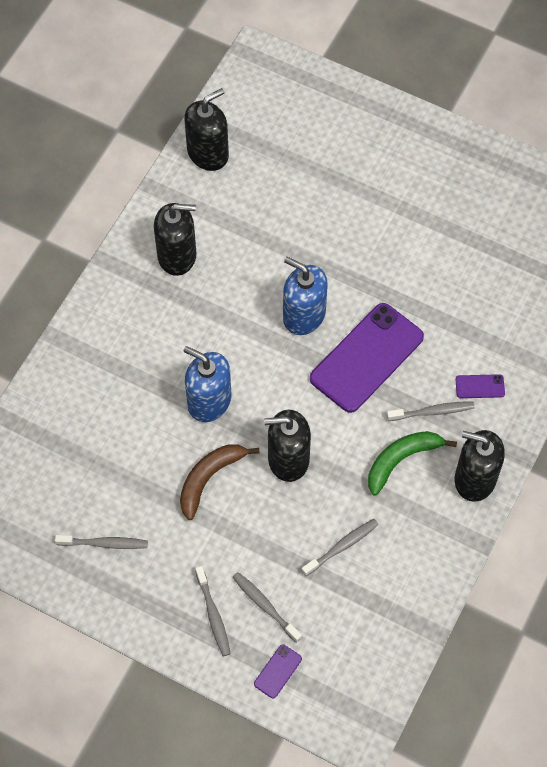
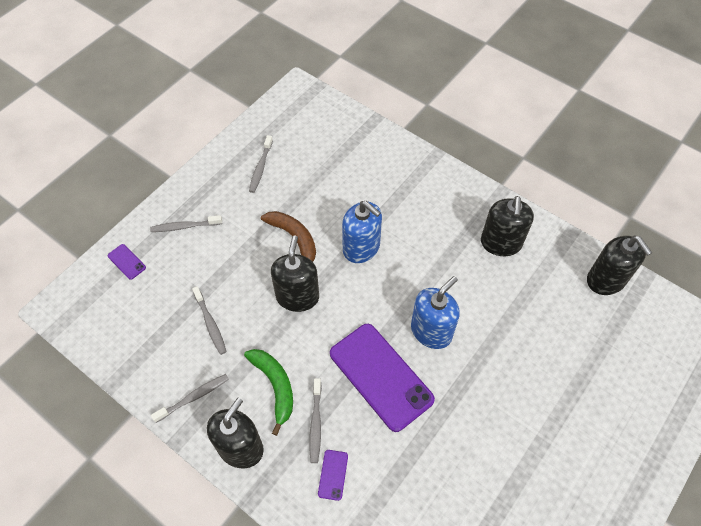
camera: 100 degrees right, 5 degrees down
blue soap dispenser [184,346,232,422] -> blue soap dispenser turned 90 degrees clockwise [342,201,382,263]
grey toothbrush [233,572,302,643] -> grey toothbrush moved to [151,374,229,423]

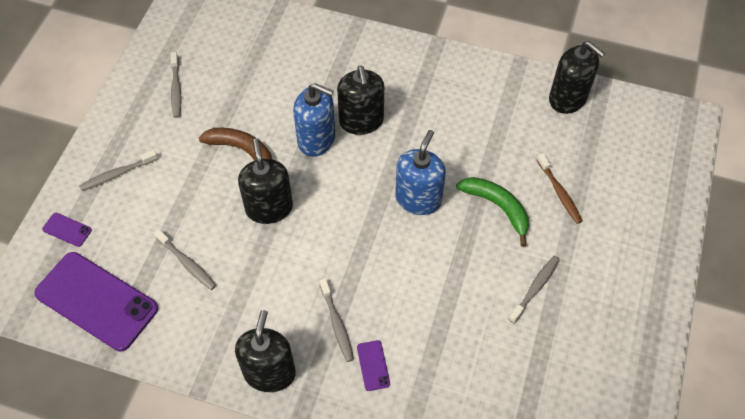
camera: 20 degrees left, 0 degrees up
grey toothbrush [151,374,229,423] -> grey toothbrush moved to [509,256,560,323]
green banana [244,349,293,436] -> green banana moved to [456,177,529,247]
purple phone [330,324,435,432] -> purple phone moved to [34,252,158,351]
black soap dispenser [481,196,534,256] -> black soap dispenser moved to [337,65,384,135]
none -> brown toothbrush [537,153,583,224]

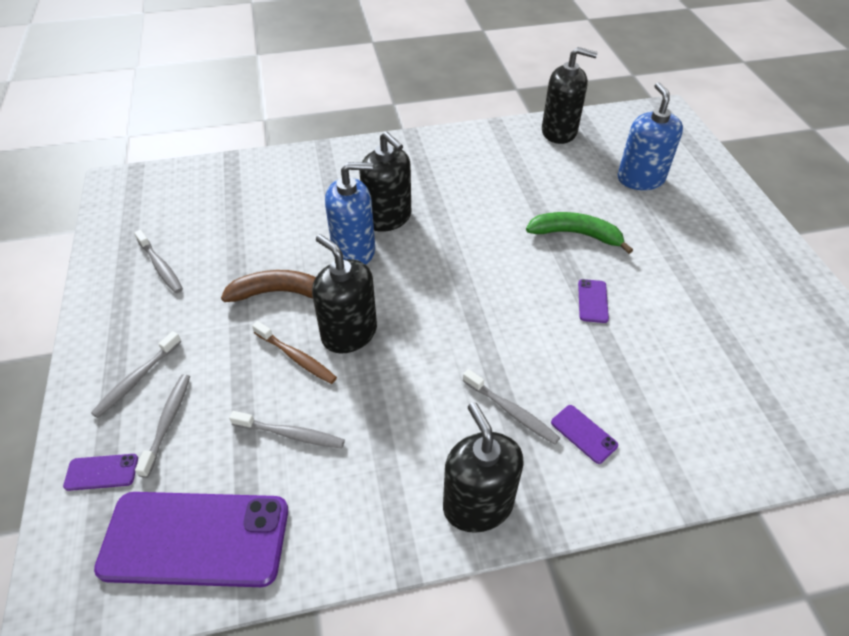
camera: 30 degrees left, 10 degrees down
blue soap dispenser [395,130,446,215] -> blue soap dispenser moved to [618,82,683,190]
grey toothbrush [509,256,560,323] -> grey toothbrush moved to [135,374,190,478]
brown toothbrush [537,153,583,224] -> brown toothbrush moved to [252,321,337,384]
none -> purple phone [578,279,609,323]

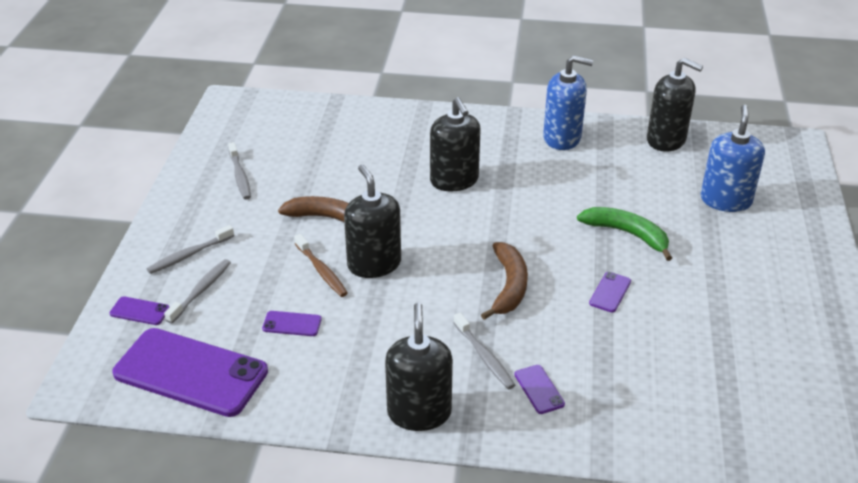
camera: 20 degrees right, 10 degrees down
grey toothbrush [229,411,345,449] -> purple phone [262,311,322,336]
blue soap dispenser [325,162,375,265] -> blue soap dispenser moved to [543,55,593,150]
none -> brown banana [481,242,528,320]

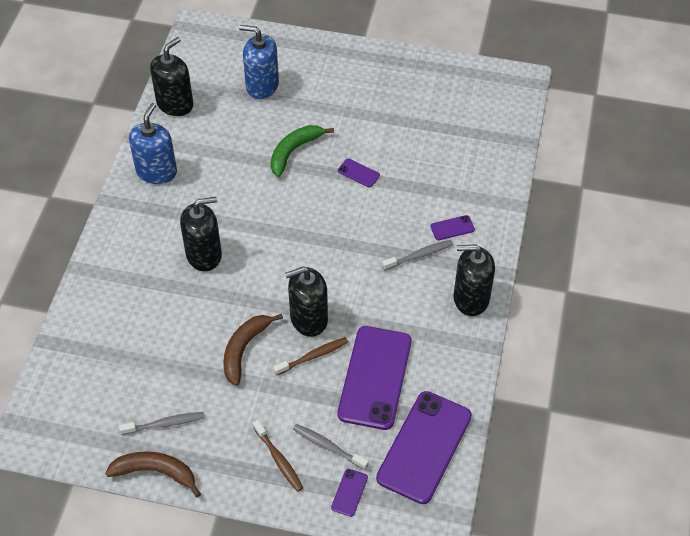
camera: 85 degrees left, 15 degrees up
grey toothbrush [146,225,234,274] -> brown toothbrush [253,420,303,492]
purple phone [262,311,322,336] -> purple phone [337,326,411,430], size x2.46
brown banana [481,242,528,320] -> brown banana moved to [105,451,201,498]

